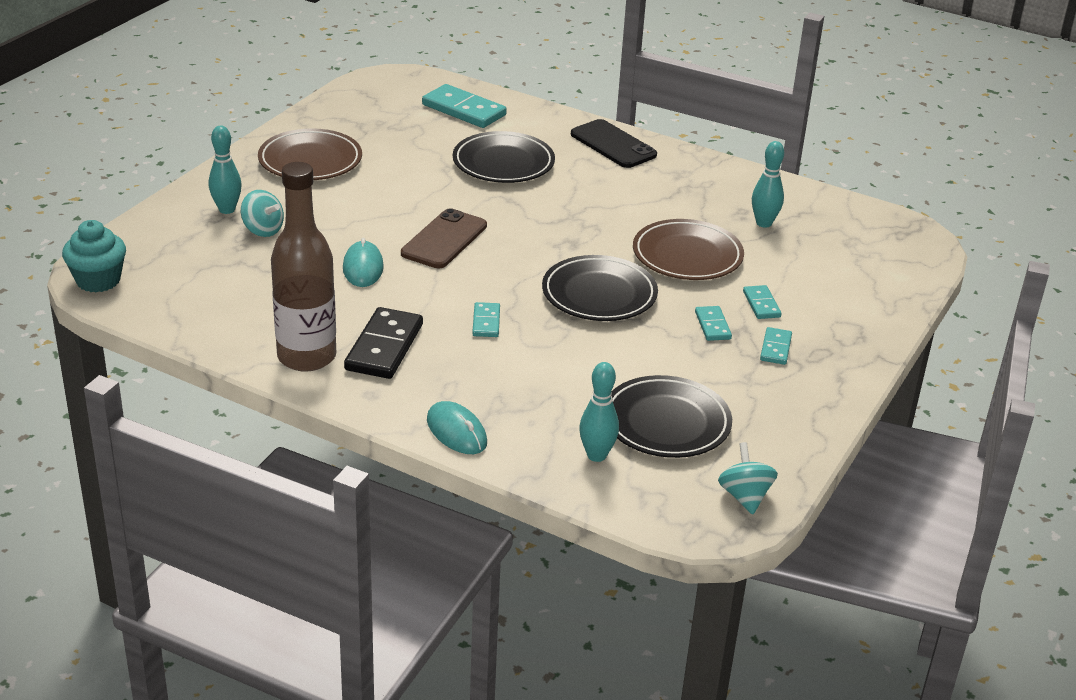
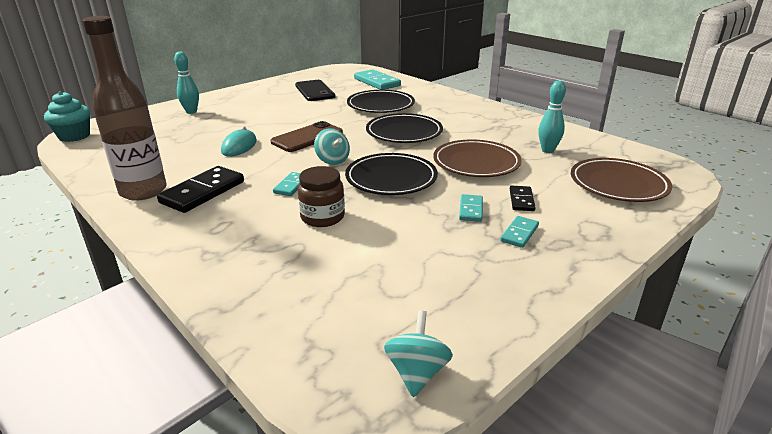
camera: 20 degrees right, 5 degrees down
turquoise spinning top [241,190,284,237] -> turquoise spinning top moved to [314,128,350,165]
brown plate [258,128,362,180] -> brown plate moved to [571,158,672,202]
turquoise mouse [427,401,487,454] -> none
black phone [571,119,657,168] -> black phone moved to [295,80,336,101]
turquoise bowling pin [579,362,619,462] -> none
black plate [611,375,732,458] -> black plate moved to [366,113,443,143]
turquoise domino [743,285,782,319] -> black domino [510,186,536,211]
none -> brown jar [298,166,345,227]

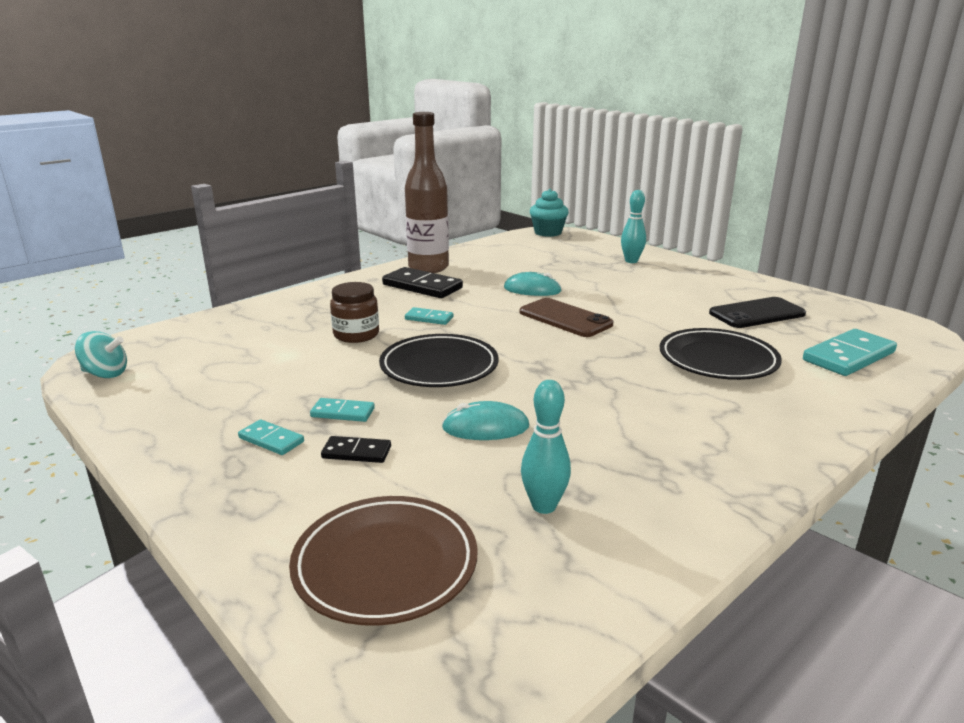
camera: 90 degrees right, 5 degrees down
turquoise spinning top [314,128,350,165] -> none
black plate [366,113,443,143] -> none
brown plate [433,139,522,177] -> turquoise mouse [442,401,530,440]

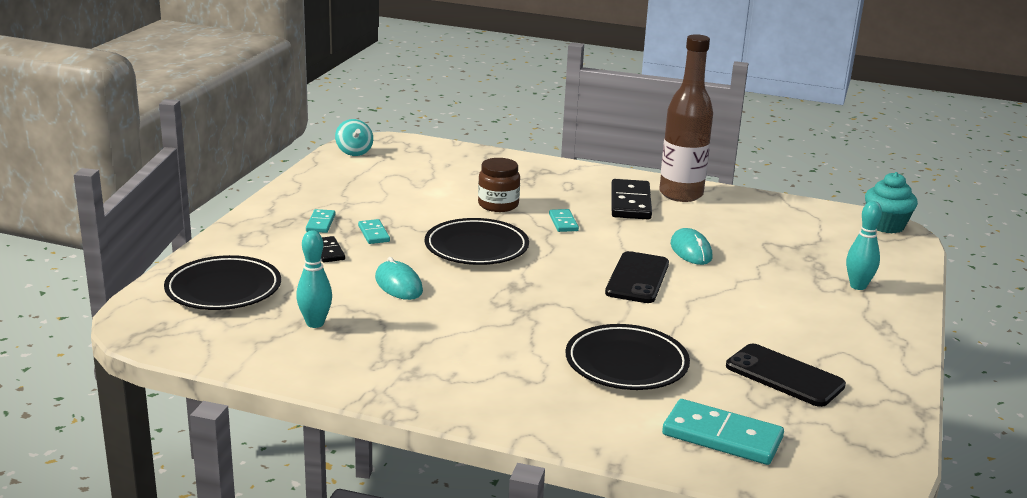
camera: 60 degrees right, 0 degrees up
brown plate [289,496,478,626] -> black plate [164,255,281,310]
brown phone [520,298,613,337] -> black phone [605,251,669,303]

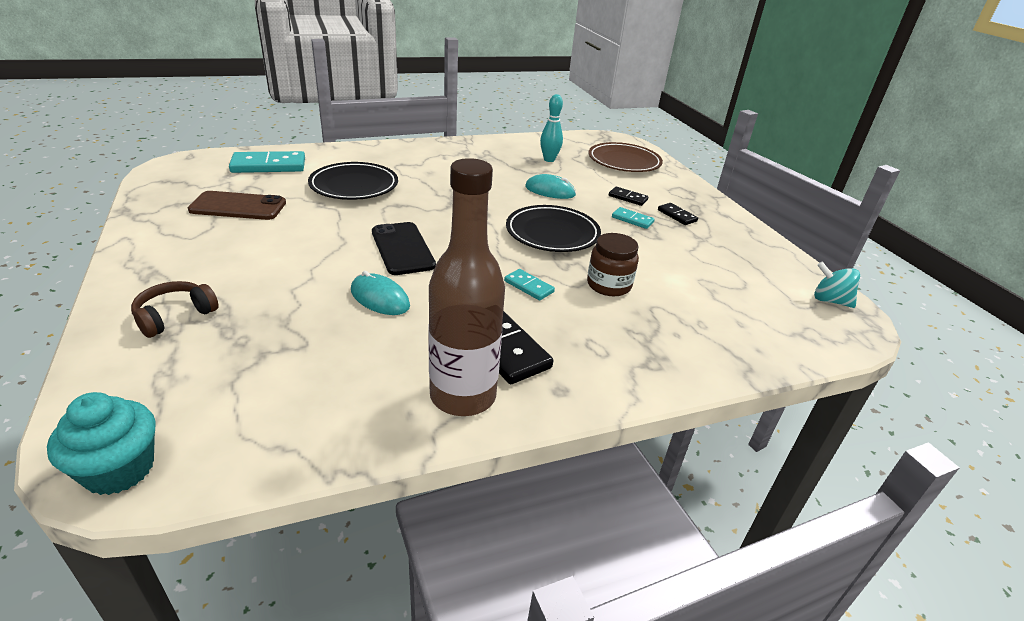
camera: 140 degrees right, 10 degrees up
black plate [164,255,281,310] -> brown plate [588,142,663,172]
turquoise domino [306,209,336,233] -> black domino [658,203,698,225]
black phone [726,343,846,407] -> brown phone [188,191,286,220]
turquoise bowling pin [846,201,882,290] -> brown headphones [131,281,219,338]

